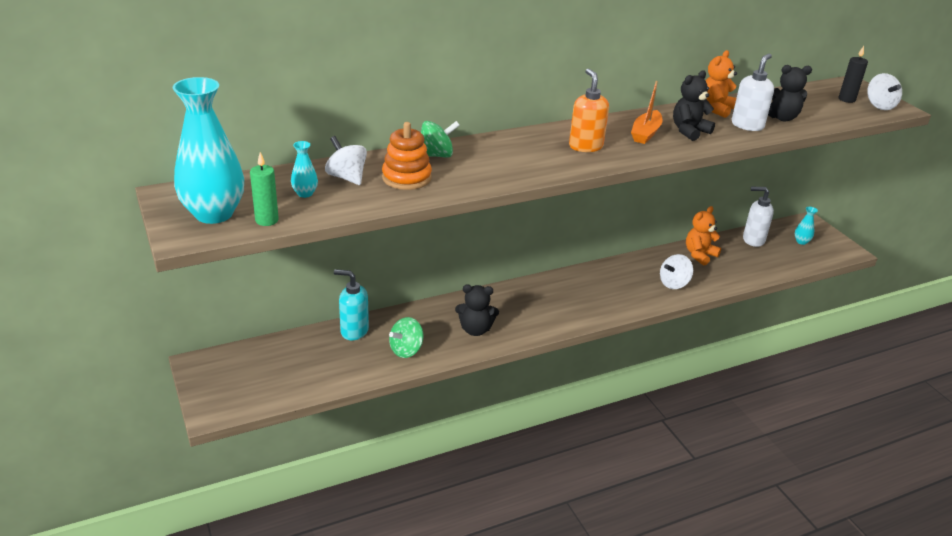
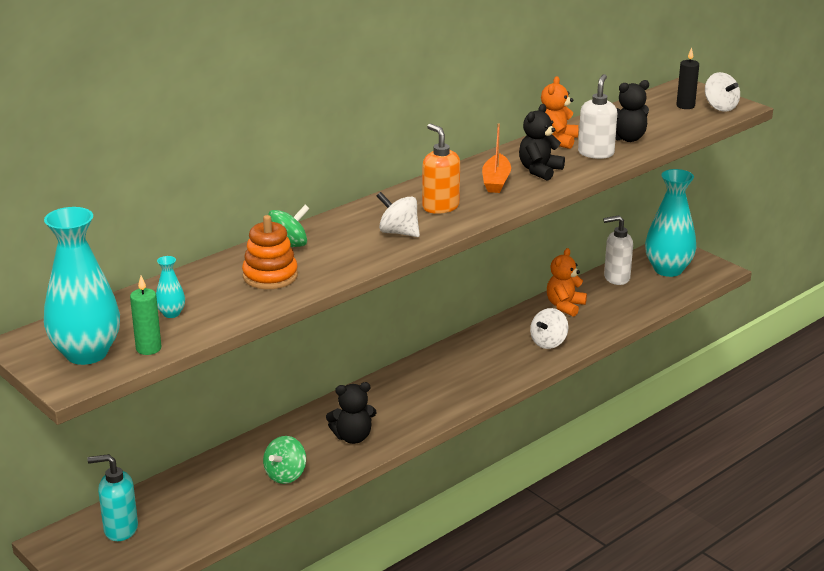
camera: 15 degrees left, 5 degrees down
white spinning top [325,136,367,185] -> white spinning top moved to [377,192,420,237]
turquoise soap dispenser [334,269,369,340] -> turquoise soap dispenser moved to [87,454,138,541]
turquoise vase [795,207,818,245] -> turquoise vase [645,169,697,277], size x2.39

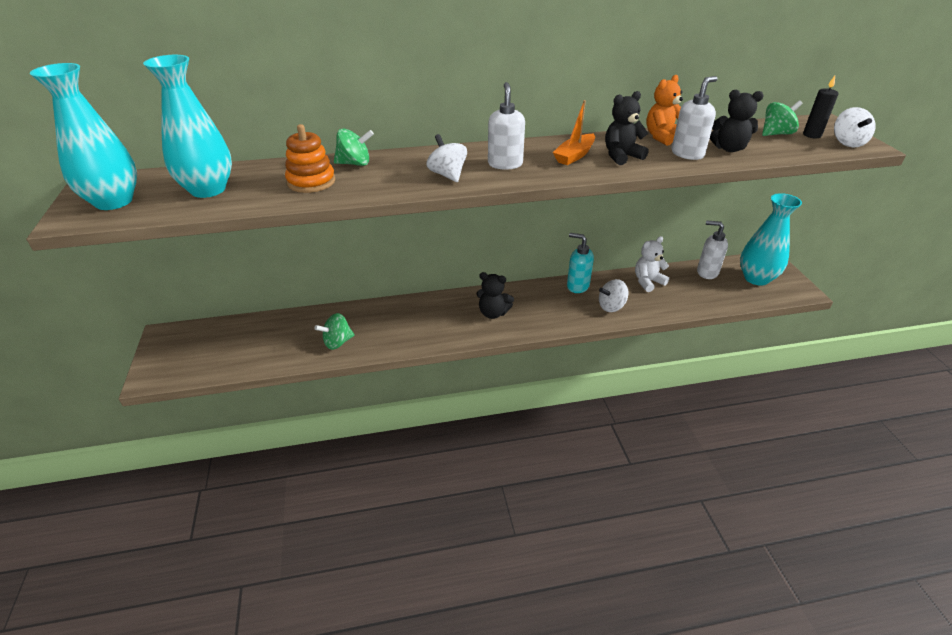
camera: 30 degrees right, 10 degrees up
turquoise soap dispenser [87,454,138,541] -> turquoise soap dispenser moved to [567,233,594,293]
green candle [130,276,161,355] -> none
turquoise vase [156,256,185,318] -> turquoise vase [143,55,232,198], size x2.39
black teddy bear [326,382,377,444] -> black teddy bear moved to [477,272,514,319]
orange soap dispenser [422,124,460,214] -> white soap dispenser [488,82,525,170]
orange teddy bear [547,248,587,317] -> white teddy bear [635,236,669,292]
none -> green spinning top [762,100,803,136]

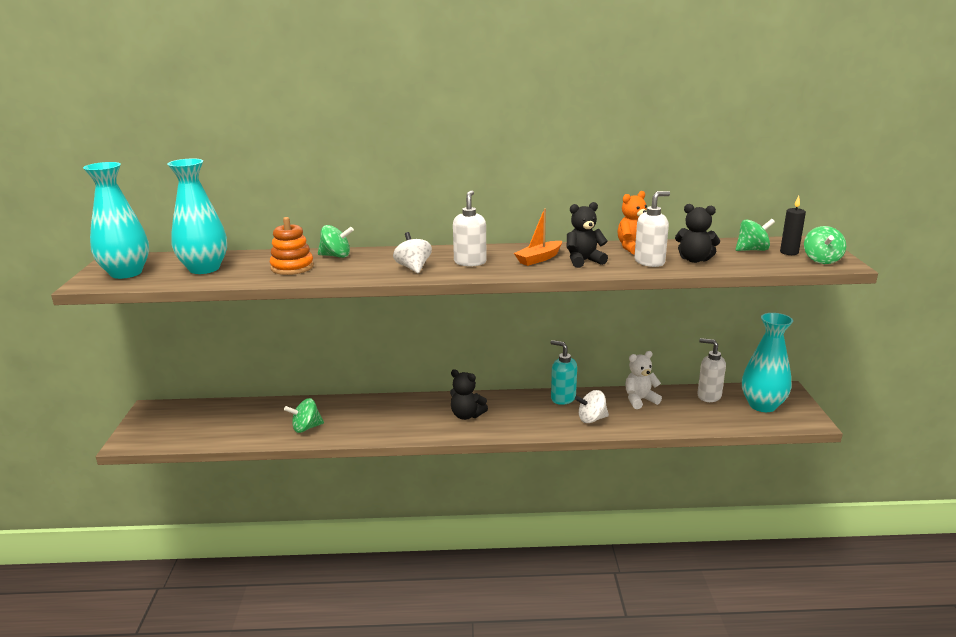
camera: 10 degrees right, 15 degrees down
white spinning top [834,107,876,148] -> green spinning top [804,226,846,264]

